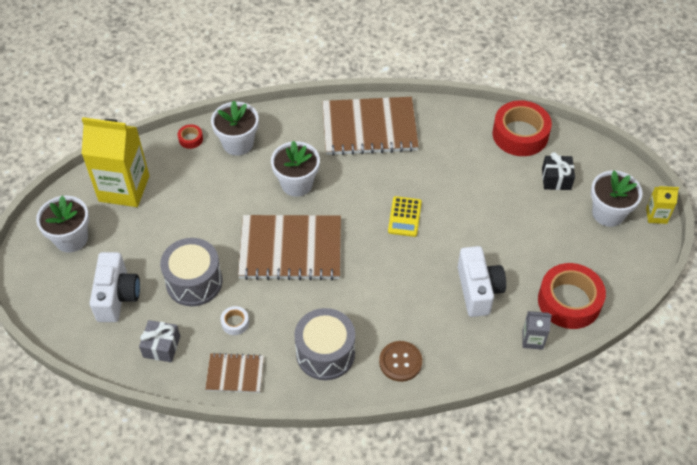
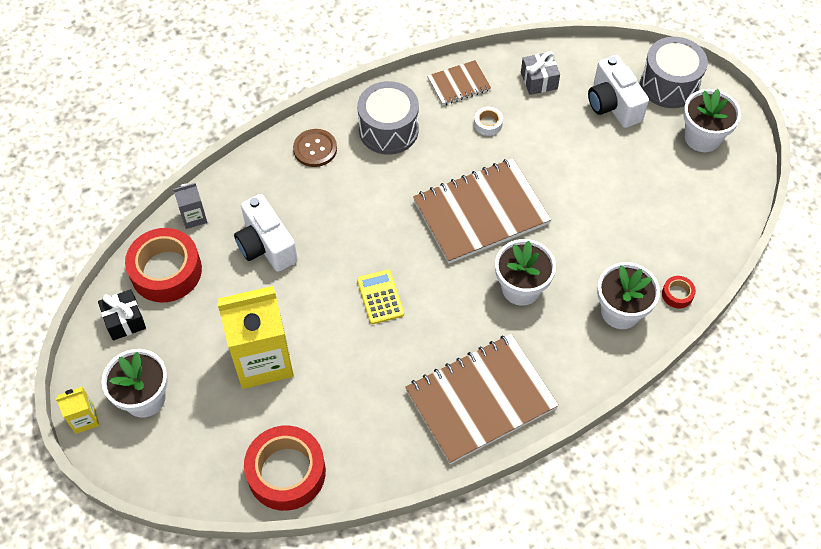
camera: 155 degrees right, 5 degrees up
yellow carton [82,117,149,207] -> yellow carton moved to [217,286,294,389]
grey drum [160,238,222,306] -> grey drum moved to [640,37,708,108]
black gift [542,152,575,190] -> black gift moved to [98,289,146,341]

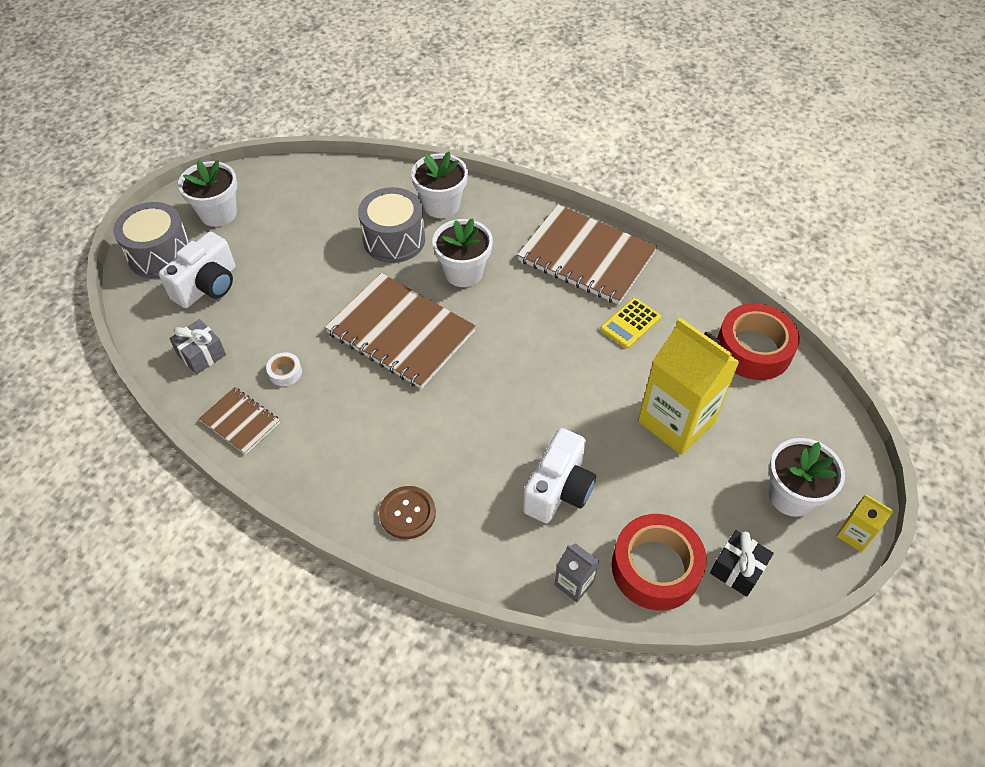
camera: 120 degrees left, 5 degrees down
grey drum [357,81,419,155] -> grey drum moved to [358,187,425,263]
yellow calculator [357,270,404,324] -> yellow calculator moved to [600,298,661,349]
red tape [662,276,696,308] -> none

